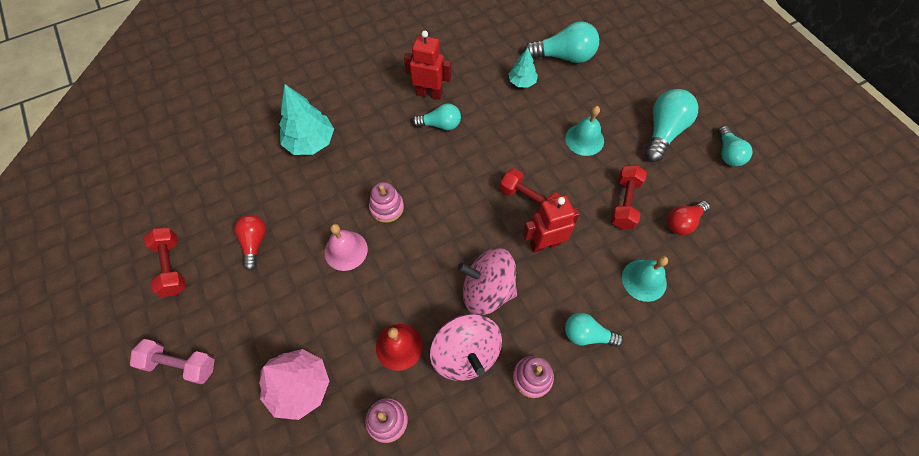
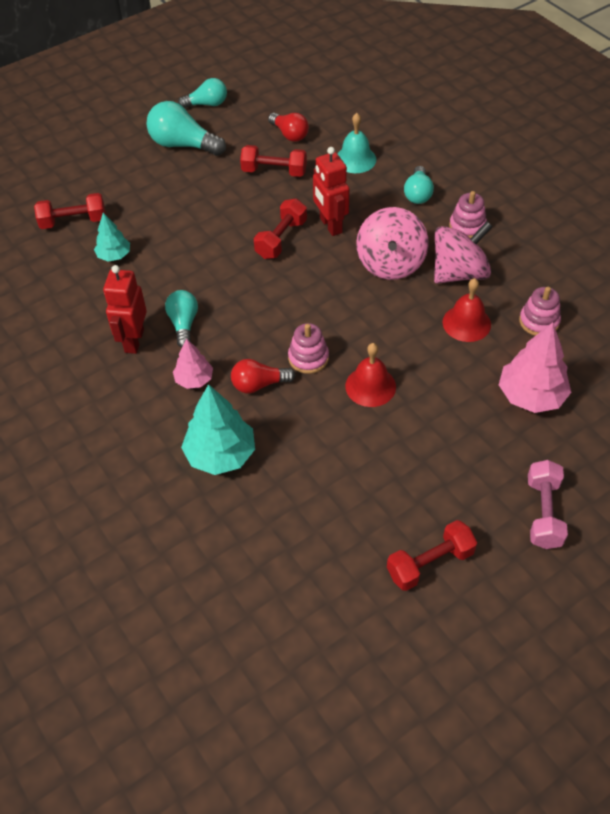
camera: 95 degrees left, 10 degrees down
red light bulb [234,215,266,271] -> red light bulb moved to [231,359,295,393]
pink bell [324,224,368,271] -> red bell [345,343,396,407]
turquoise light bulb [524,21,599,63] -> red dumbbell [34,193,106,229]
turquoise bell [565,106,604,156] -> none
none -> pink tree [173,339,213,389]

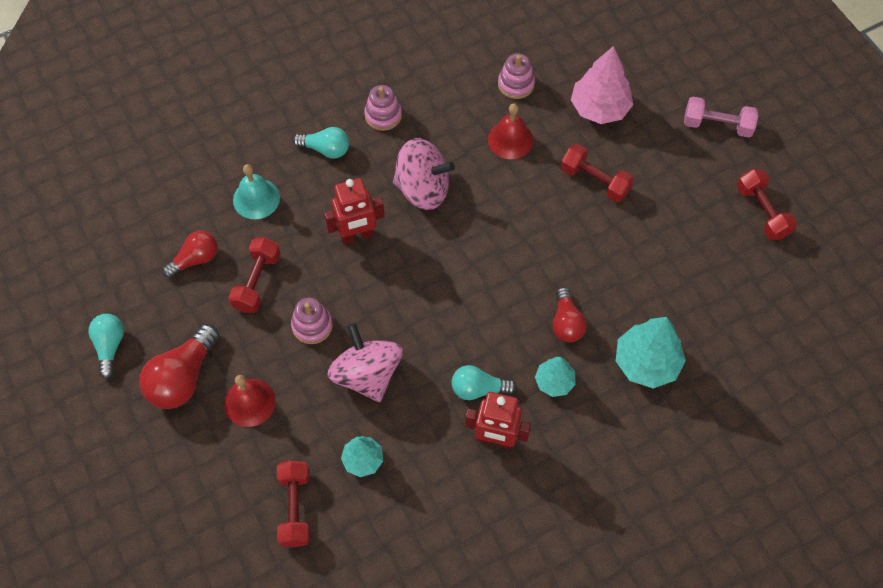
camera: 85 degrees left, 10 degrees up
turquoise light bulb [146,101,226,156] -> red light bulb [139,324,219,409]
pink tree [173,339,213,389] -> turquoise tree [535,357,576,397]
red dumbbell [254,199,307,259] -> red dumbbell moved to [561,144,634,203]
pink stacking toy [288,323,329,374] -> pink stacking toy moved to [291,298,333,344]
red bell [345,343,396,407] -> red bell moved to [224,375,276,427]
pink spinning top [434,221,493,284] -> pink spinning top moved to [327,323,403,402]

